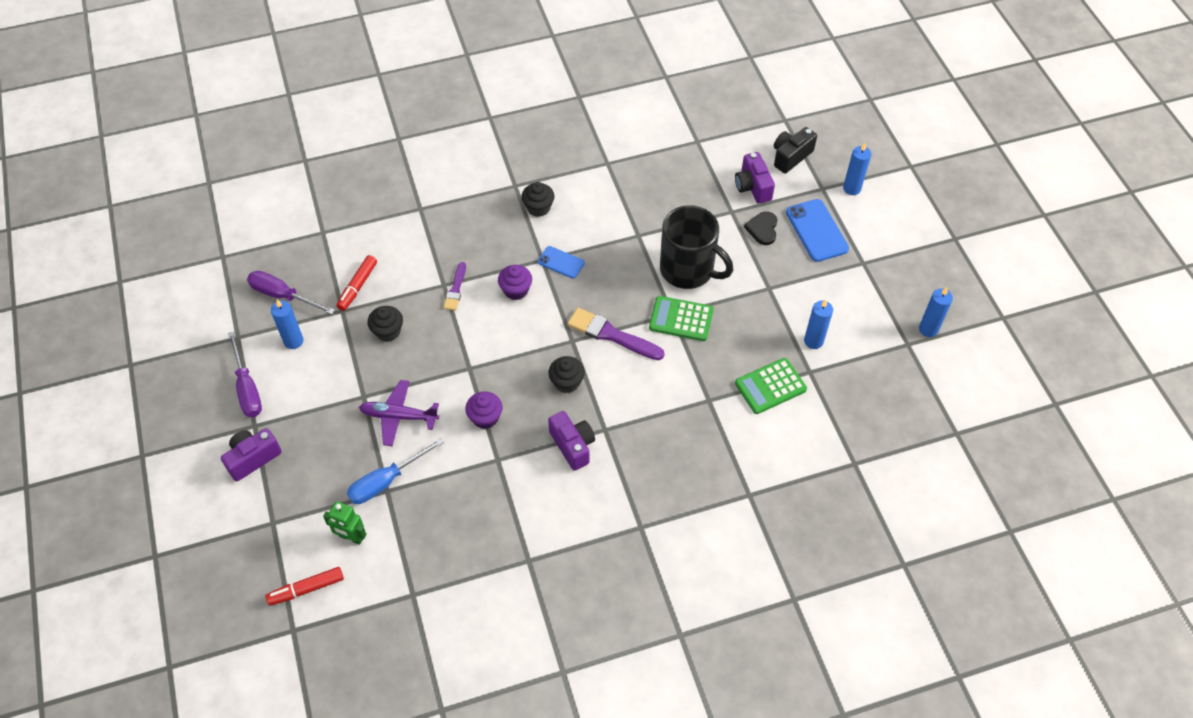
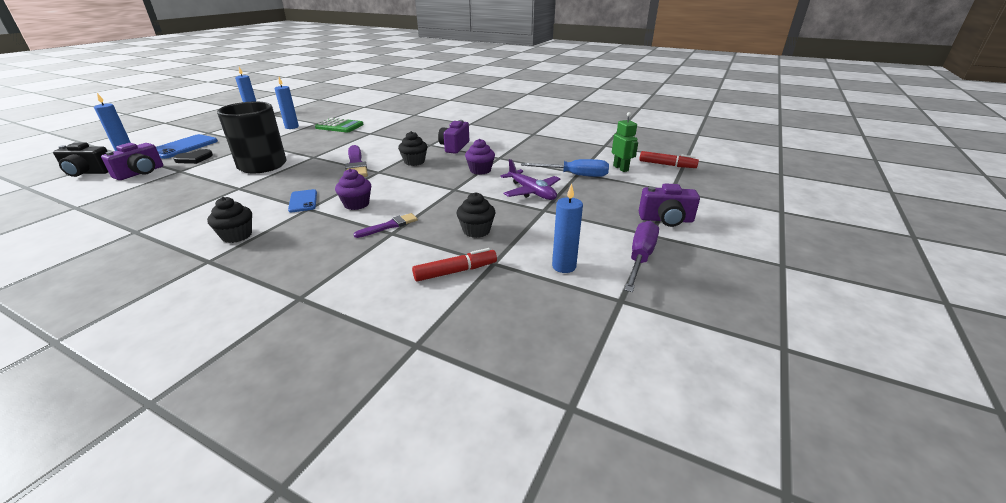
camera: 135 degrees left, 25 degrees down
purple screwdriver [247,271,335,315] -> none
green calculator [649,296,714,341] -> none

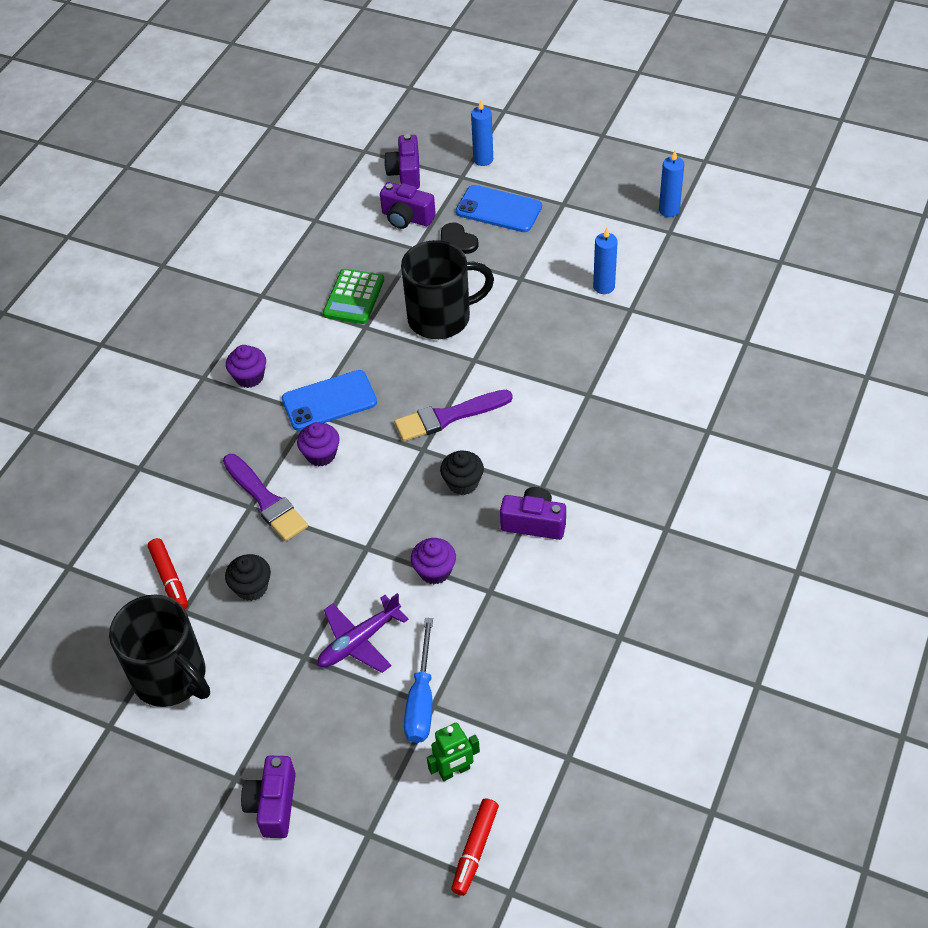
camera: 90 degrees right, 20 degrees up
black camera [53,142,108,177] -> purple camera [384,134,420,189]
black cupcake [207,197,252,243] -> purple cupcake [226,345,266,388]
blue phone [288,189,317,212] -> blue phone [282,370,377,431], size x1.67
green calculator [315,118,363,132] -> green calculator moved to [323,269,384,324]
purple brush [354,213,418,238] -> purple brush [223,454,308,541], size x1.70
blue candle [552,184,583,273] -> black mug [109,594,210,707]
purple screwdriver [624,221,659,292] -> none

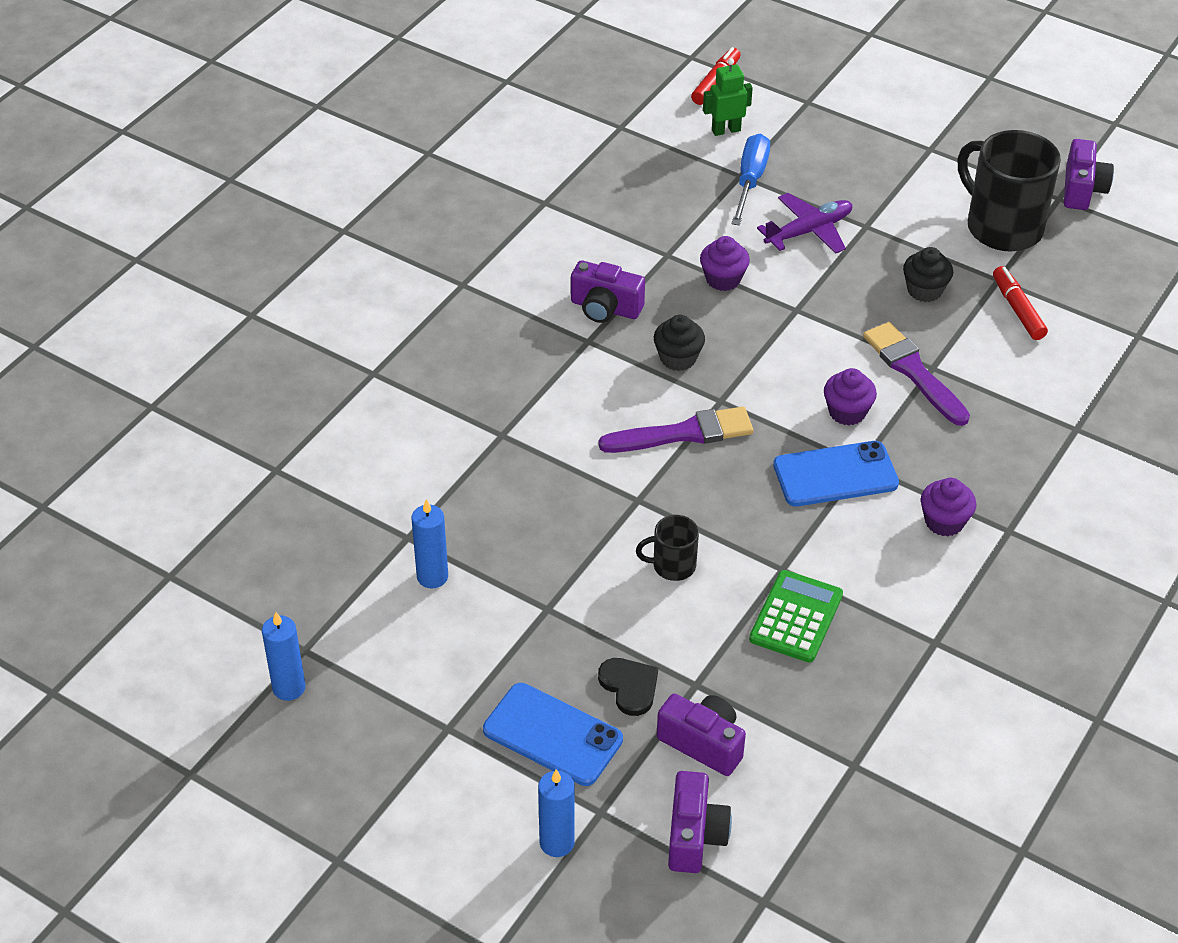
camera: 175 degrees left, 5 degrees down
purple camera [241,756,296,838] -> purple camera moved to [1064,139,1114,210]
black mug [401,240,494,339] -> black mug [636,515,699,581], size x0.48

